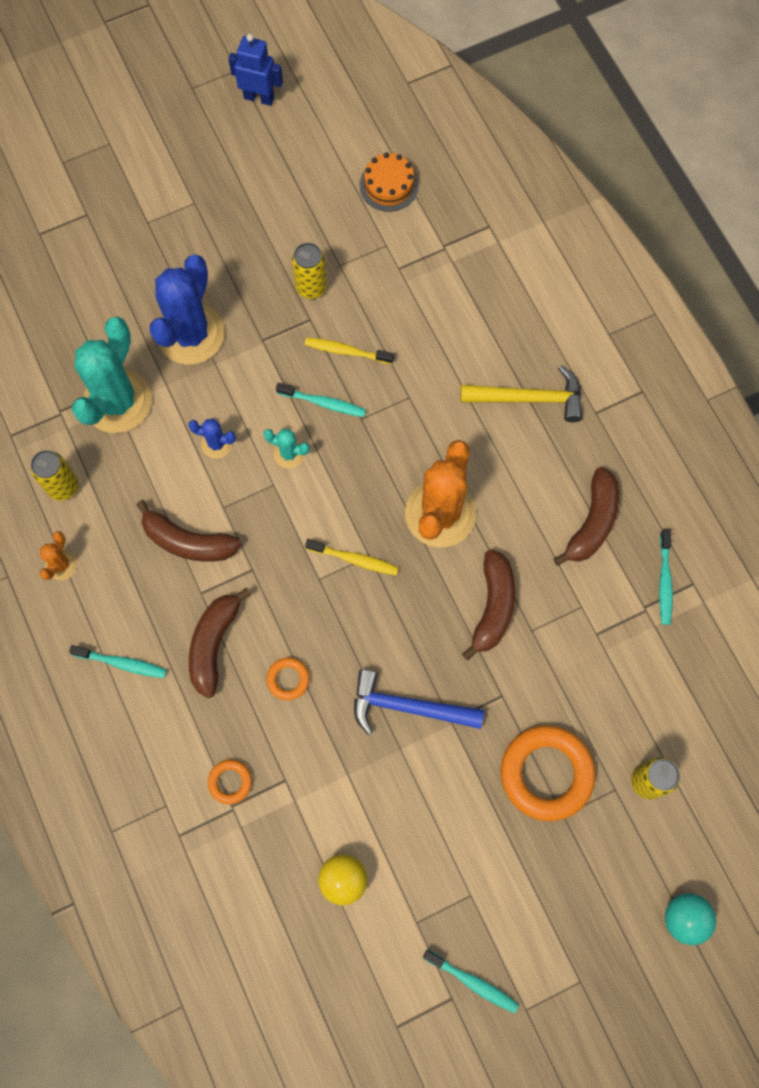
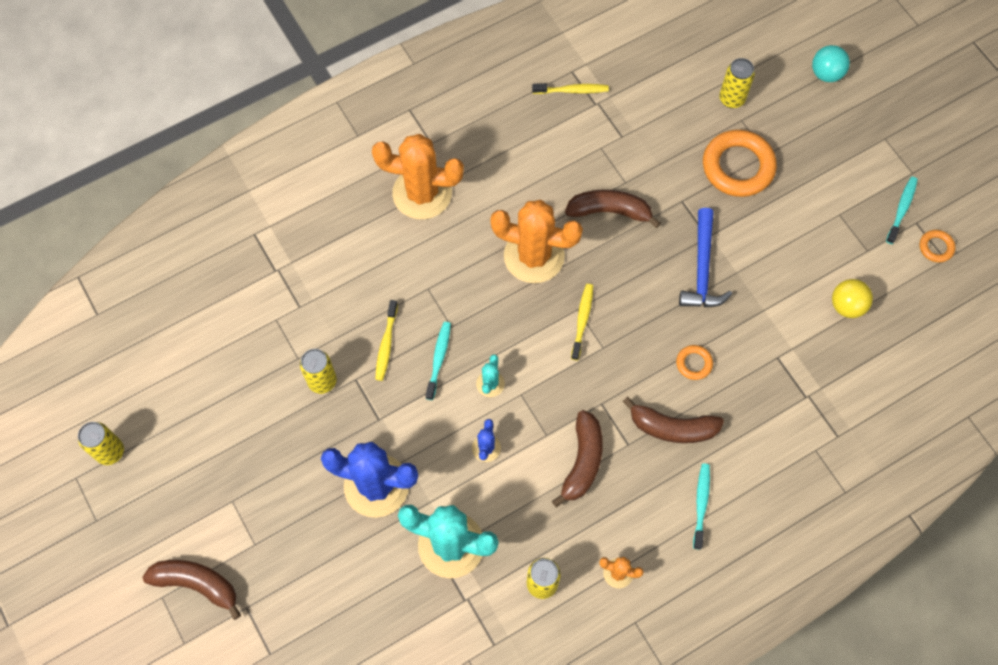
camera: 95 degrees left, 5 degrees down
orange ring [208,759,252,804] -> orange ring moved to [920,230,955,263]
blue robot [228,34,283,106] -> yellow can [78,422,124,465]
orange cake [359,152,419,212] -> none
yellow hammer [461,365,582,422] -> orange cactus [372,134,464,219]
brown banana [553,467,619,566] -> brown banana moved to [143,560,241,620]
turquoise toothbrush [659,529,673,625] -> yellow toothbrush [532,83,609,94]

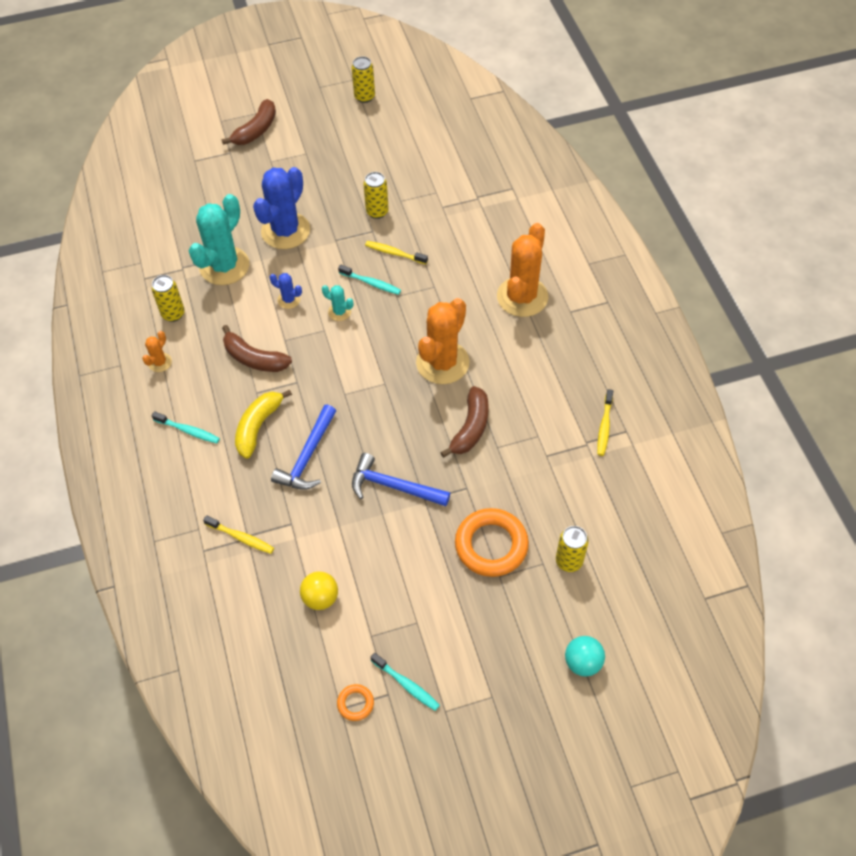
camera: 105 degrees right, 10 degrees down
yellow toothbrush [571,284,593,360] -> yellow toothbrush moved to [203,515,274,554]
brown banana [623,397,724,443] -> yellow banana [235,389,292,459]
orange ring [676,345,713,380] -> blue hammer [271,404,336,490]

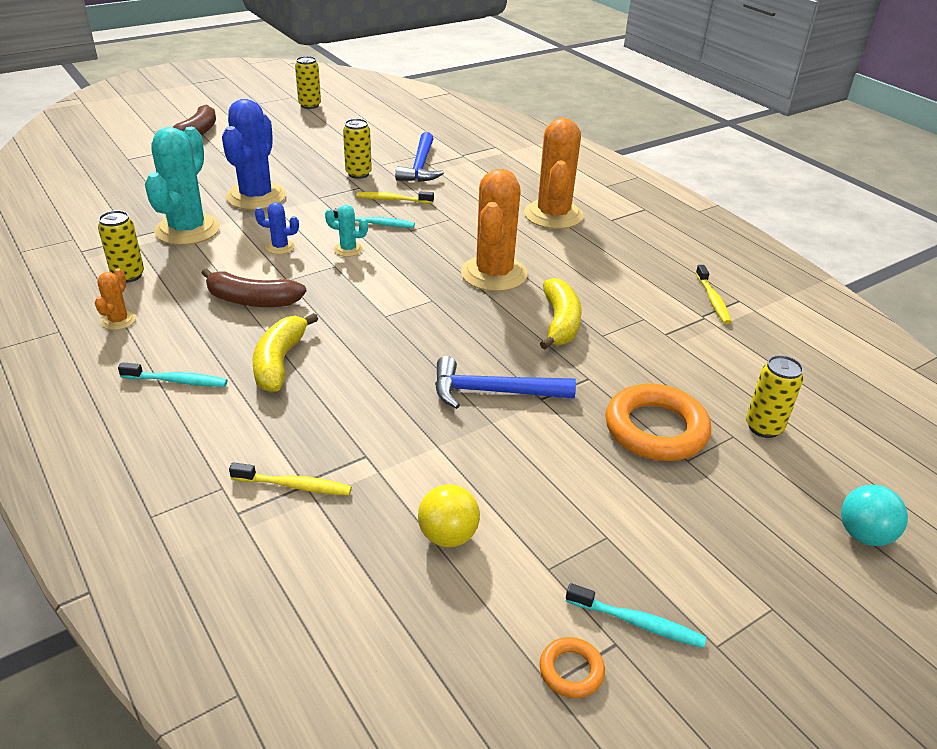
camera: 20 degrees left, 20 degrees down
blue hammer [271,404,336,490] -> blue hammer moved to [395,132,444,182]
brown banana [440,386,489,458] -> yellow banana [540,278,582,350]

